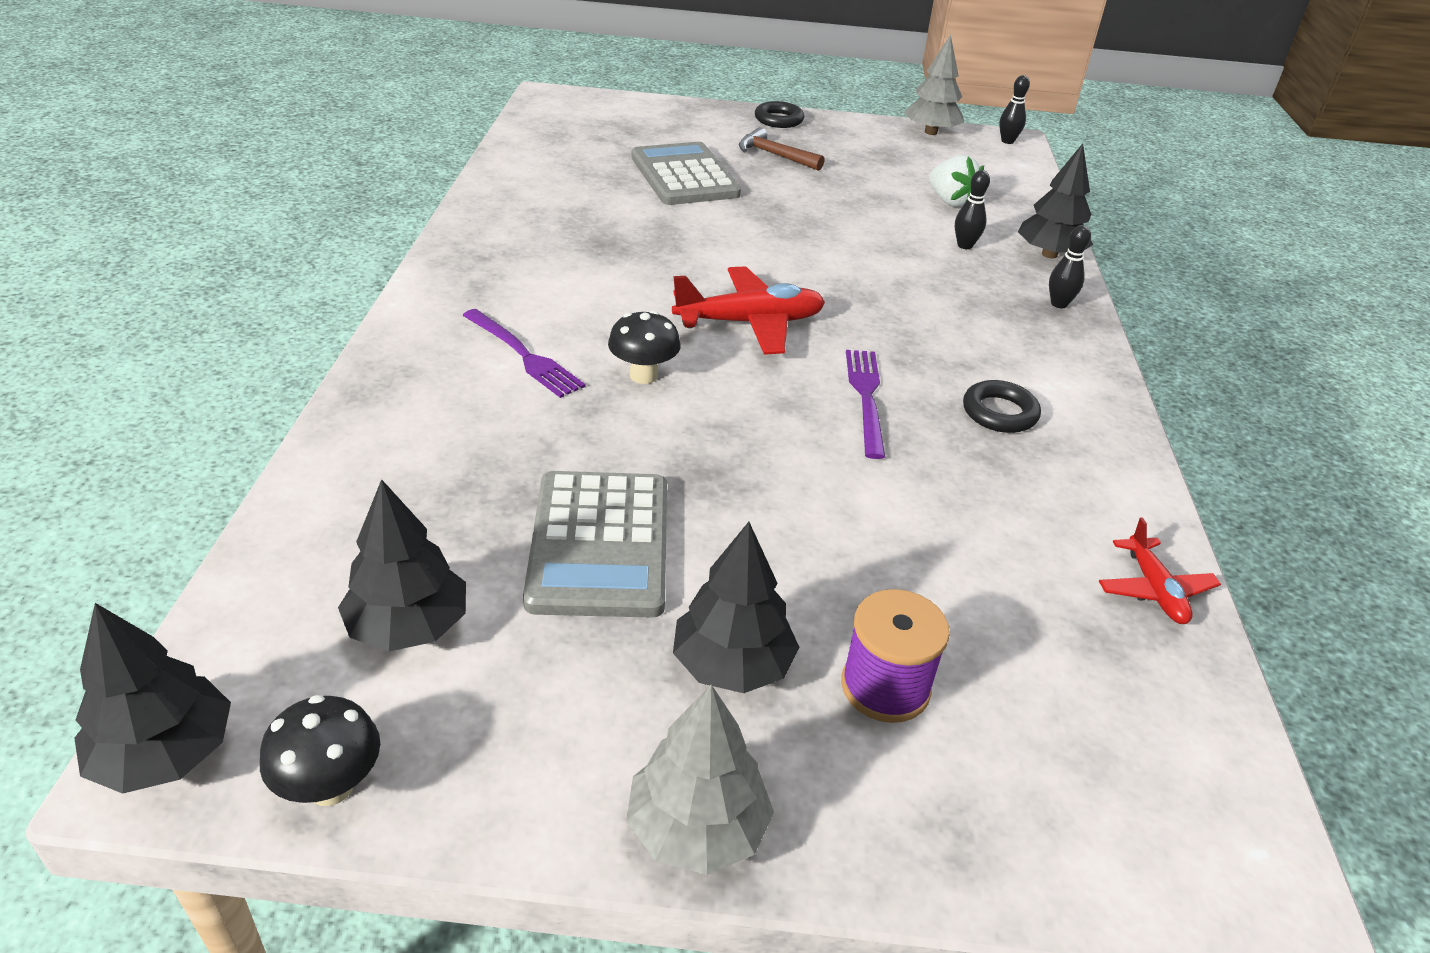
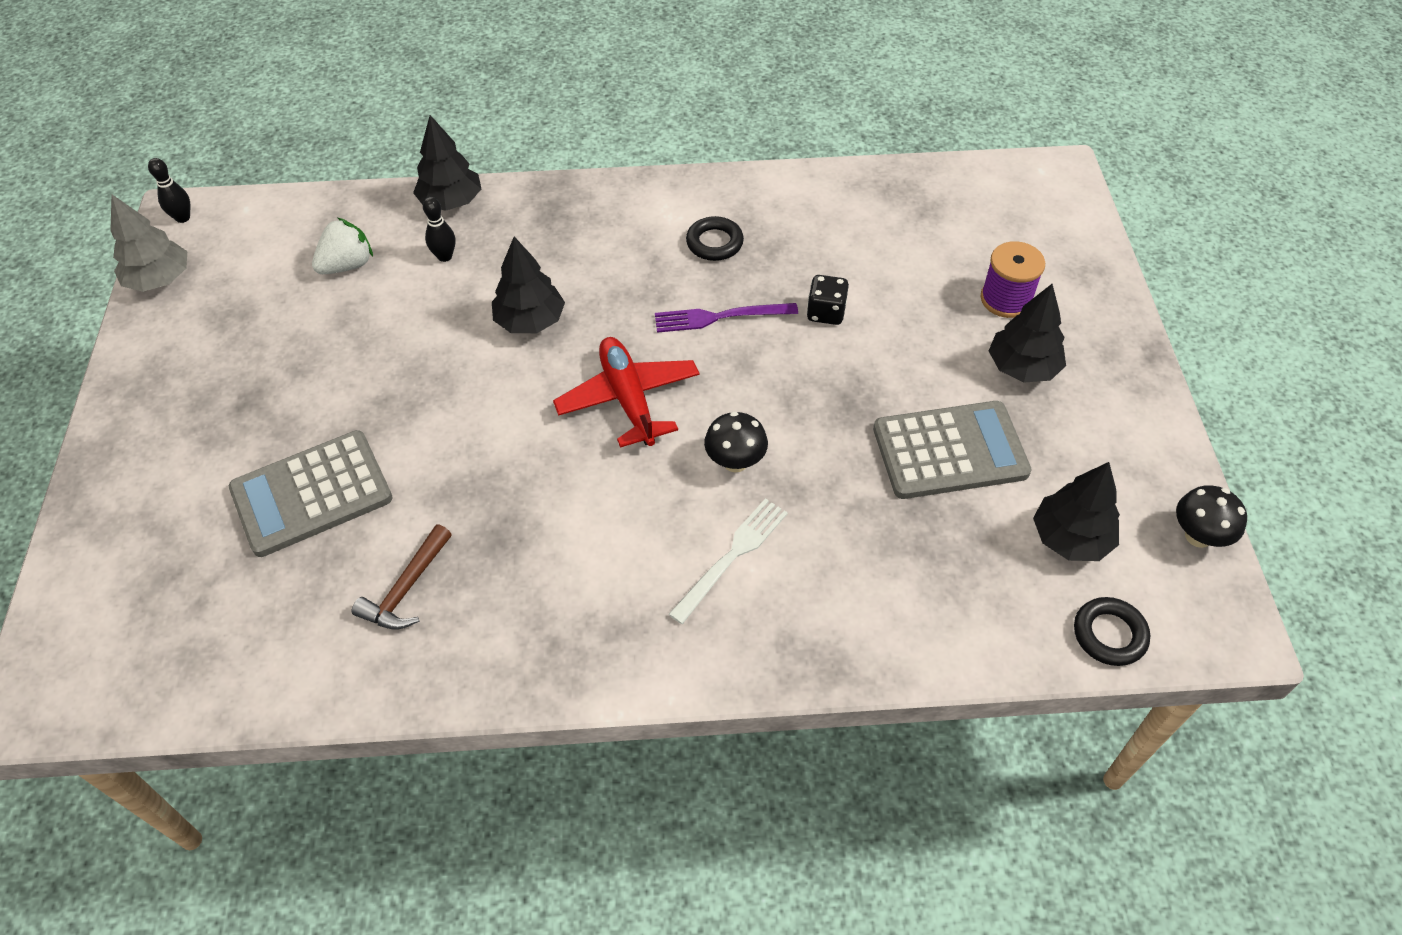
camera: 95 degrees left, 15 degrees up
black tree [74,603,231,794] -> black tree moved to [492,236,565,333]
purple fork [462,309,586,398] -> white fork [669,498,788,624]
grey tree [626,685,774,875] -> none
brown hammer [739,127,824,171] -> brown hammer moved to [352,524,452,630]
black ring [755,101,804,128] -> black ring moved to [1074,597,1150,666]
black bowling pin [1049,225,1091,308] -> none
red plane [1099,517,1221,624] -> none
none -> black dice [807,275,849,325]

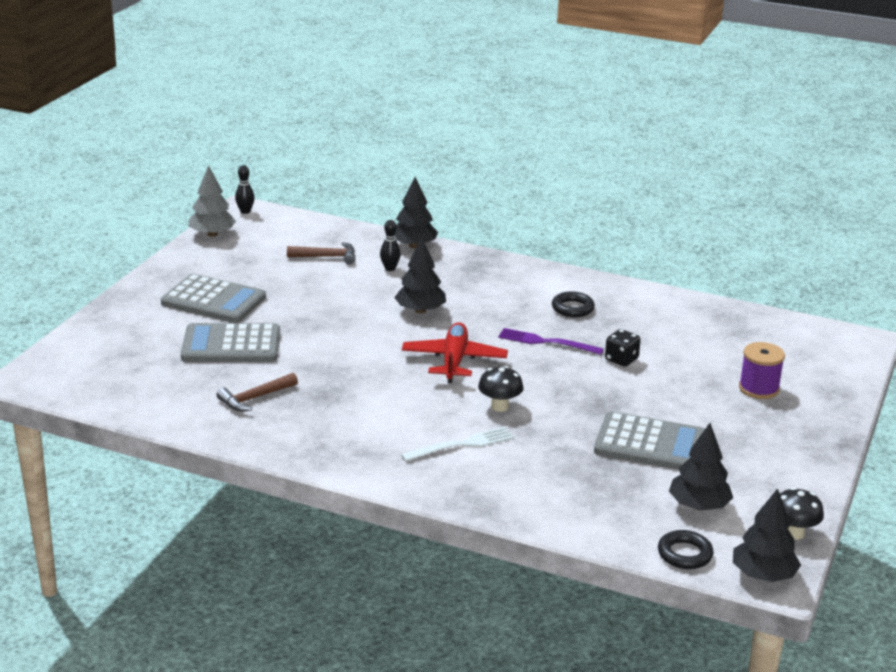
camera: 25 degrees right, 25 degrees down
white strawberry [312,218,373,274] -> brown hammer [287,242,355,264]
black tree [989,284,1066,383] -> black tree moved to [733,488,801,582]
none -> grey calculator [161,274,266,323]

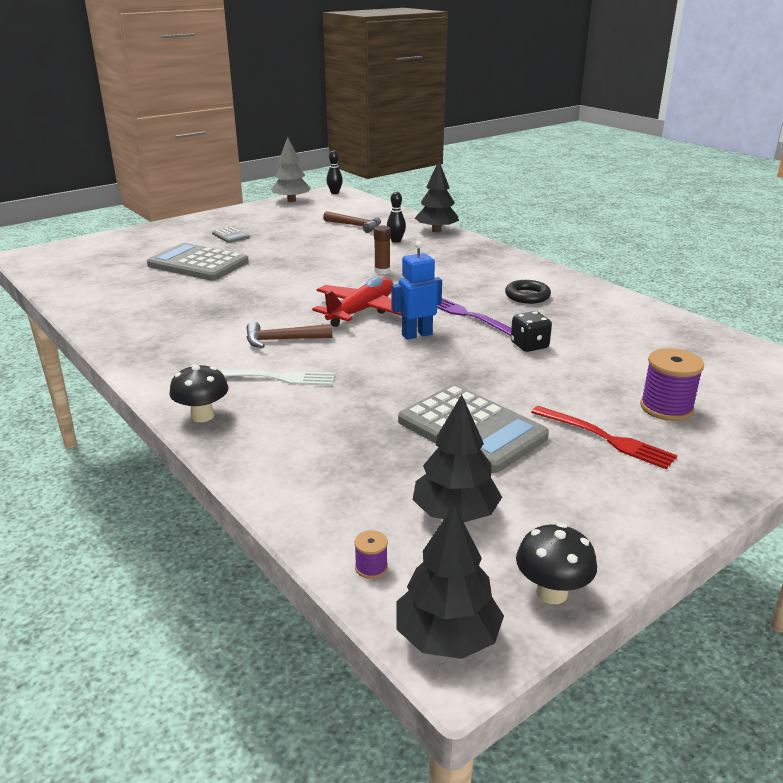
camera: 30 degrees right, 0 degrees up
grey calculator [161,274,266,323] -> grey calculator [212,227,250,243], size x0.46
brown hammer [216,373,298,411] -> brown hammer moved to [246,321,332,348]
black tree [394,238,446,314] -> brown glue stick [374,225,391,274]
black mushroom [478,366,523,412] -> black mushroom moved to [169,364,229,422]
black ring [658,530,714,569] -> purple spool [354,530,388,579]
none -> blue robot [391,241,442,339]
none -> red fork [531,406,677,469]

